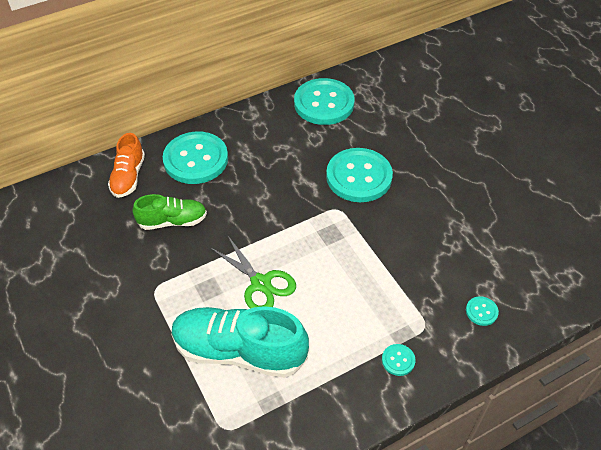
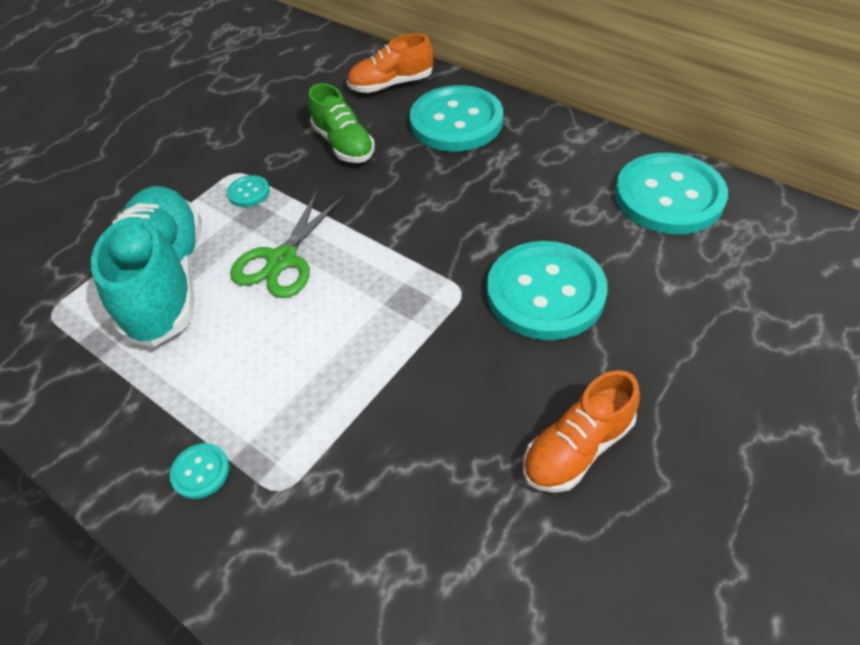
camera: 70 degrees right, 0 degrees up
turquoise button [466,296,499,326] -> turquoise button moved to [227,175,270,207]
none -> orange shoe [523,370,640,493]

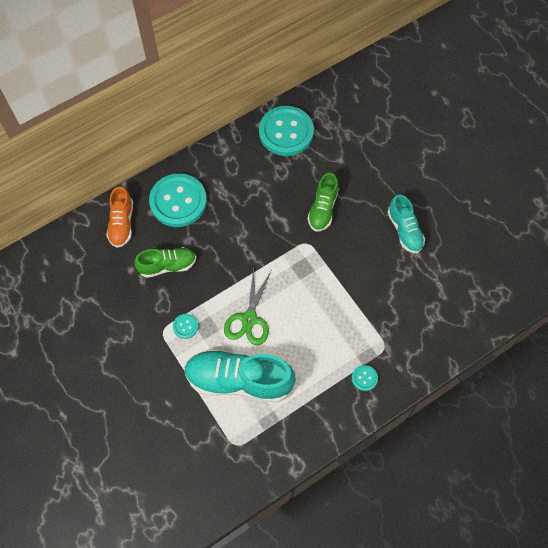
camera: 75 degrees left, 15 degrees up
green scissors [230,190,345,298] -> green scissors turned 60 degrees clockwise [224,268,271,345]
turquoise button [487,241,607,340] -> green shoe [308,173,339,232]
orange shoe [523,370,640,493] -> turquoise shoe [387,195,425,253]

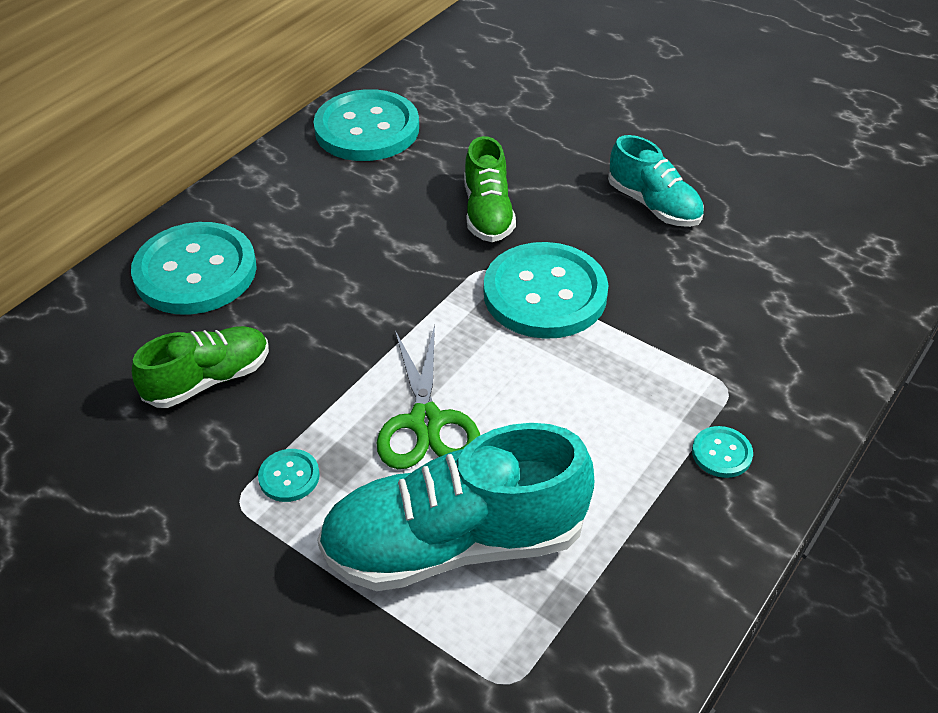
camera: 20 degrees left, 20 degrees down
orange shoe [106,187,133,248] -> none
none -> turquoise button [484,242,609,339]

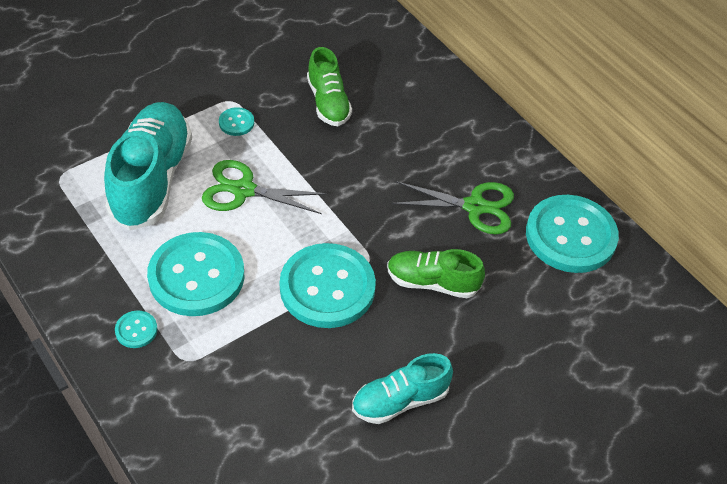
camera: 105 degrees right, 5 degrees up
turquoise button [131,222,257,315] -> turquoise button moved to [147,232,244,316]
none -> green scissors [391,181,514,234]

